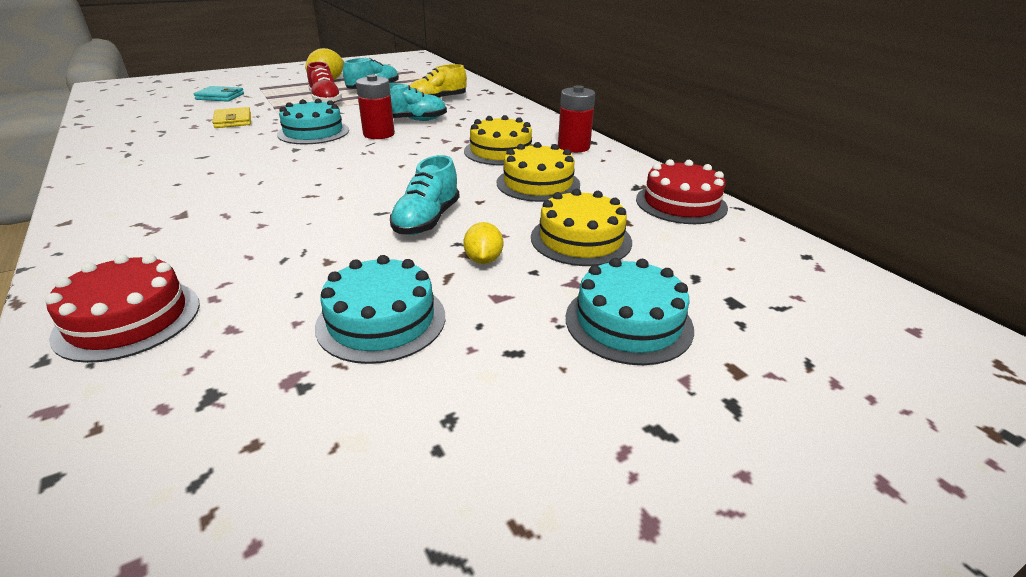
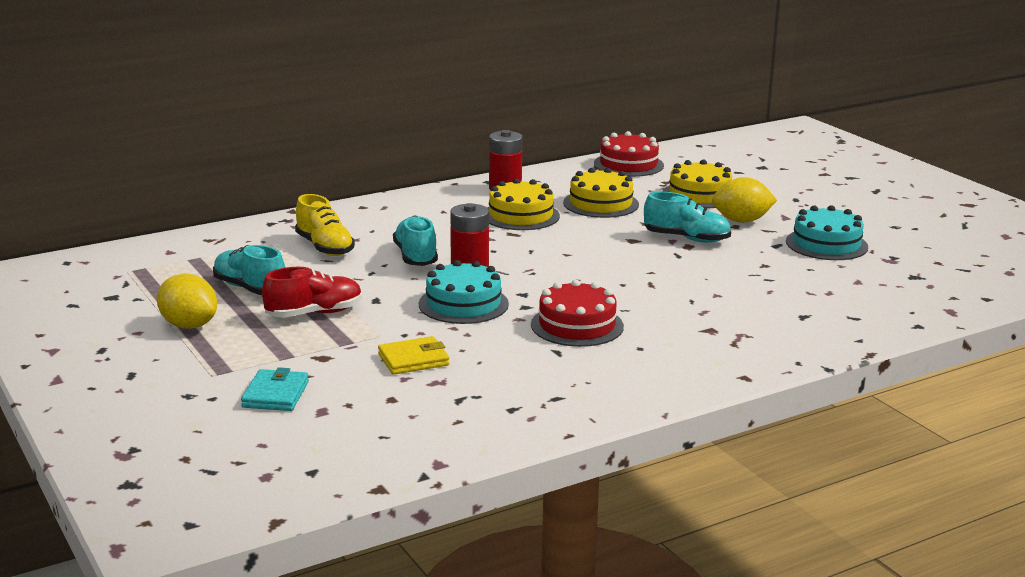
camera: 90 degrees left, 10 degrees down
red cake [45,254,200,363] -> red cake moved to [531,279,624,347]
yellow lemon [463,222,503,264] -> yellow lemon [712,177,777,223], size x1.59
turquoise cake [566,258,694,365] -> none

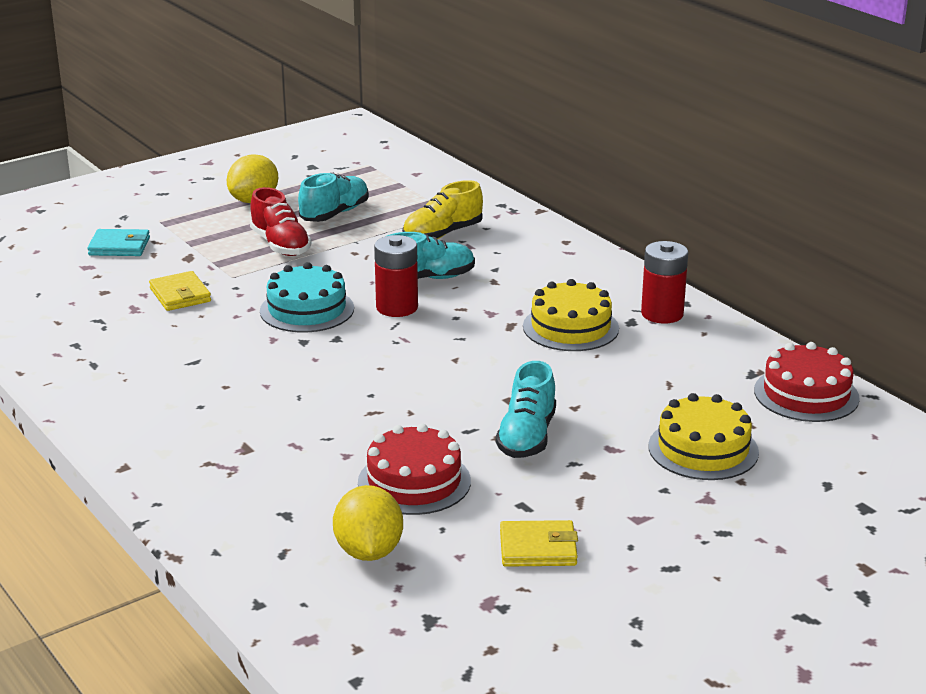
camera: 85 degrees right, 5 degrees up
red cake [531,279,624,347] -> red cake moved to [358,423,471,515]
yellow cake [563,168,639,218] -> none
yellow lemon [712,177,777,223] -> yellow lemon moved to [333,485,403,561]
turquoise cake [786,205,868,260] -> yellow wallet [500,520,578,567]

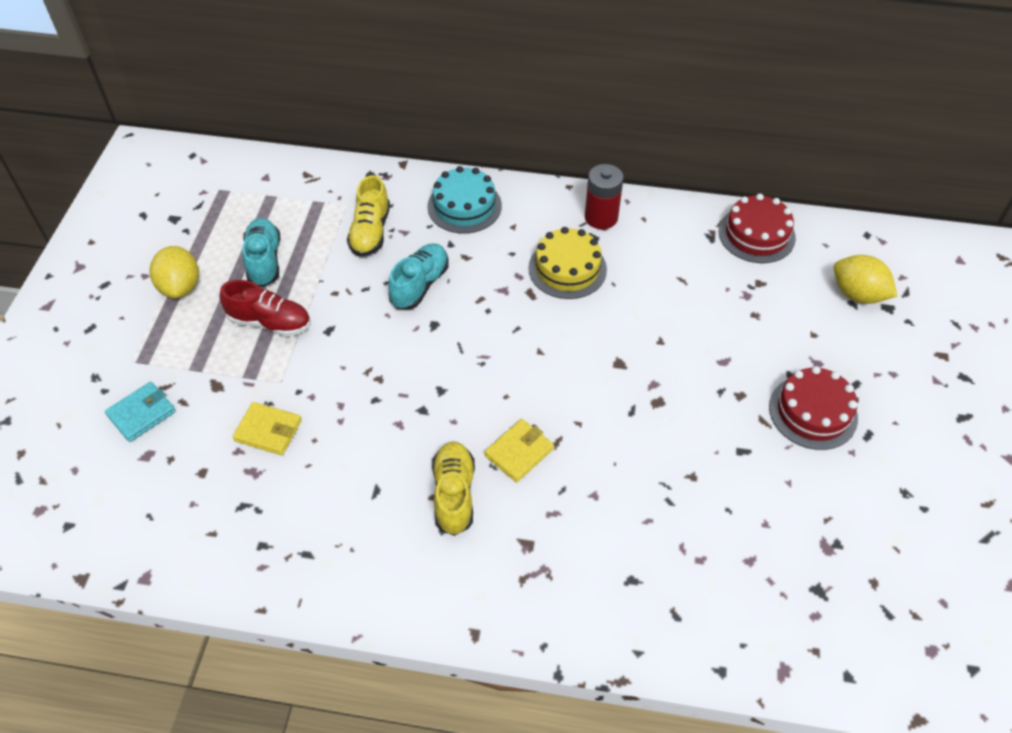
camera: 45 degrees left, 25 degrees up
turquoise cake [260,262,354,332] -> turquoise cake moved to [427,166,502,233]
yellow lemon [333,485,403,561] -> yellow lemon moved to [834,255,897,304]
red cake [358,423,471,515] -> red cake moved to [769,366,858,450]
red battery [374,235,418,317] -> none
turquoise shoe [496,361,556,458] -> none
yellow wallet [500,520,578,567] -> yellow wallet moved to [484,419,554,483]
yellow cake [648,393,759,480] -> none
none -> yellow shoe [432,441,475,536]

